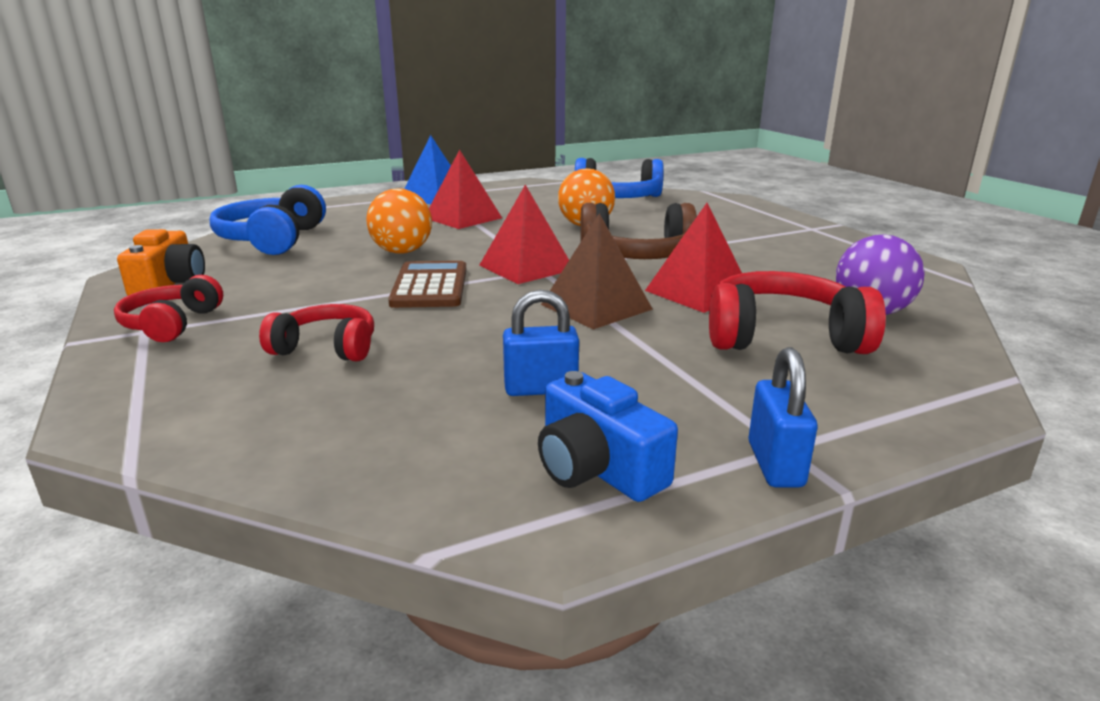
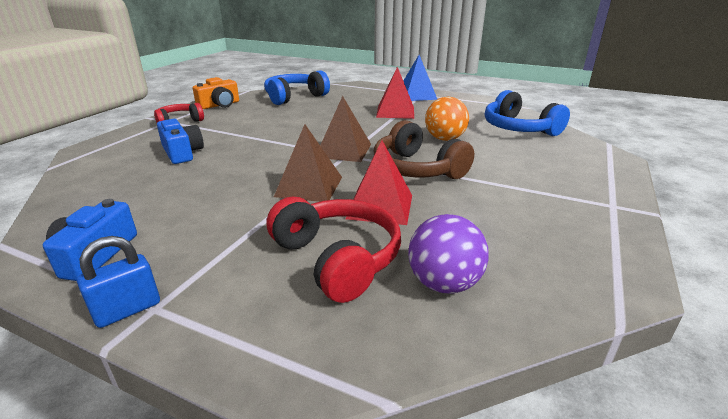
camera: 50 degrees right, 5 degrees up
red headphones [259,304,374,361] -> blue camera [157,119,204,164]
orange ball [366,188,432,254] -> none
brown calculator [388,261,466,308] -> none
red pyramid [479,185,569,284] -> brown pyramid [320,96,371,162]
blue padlock [503,290,579,396] -> none

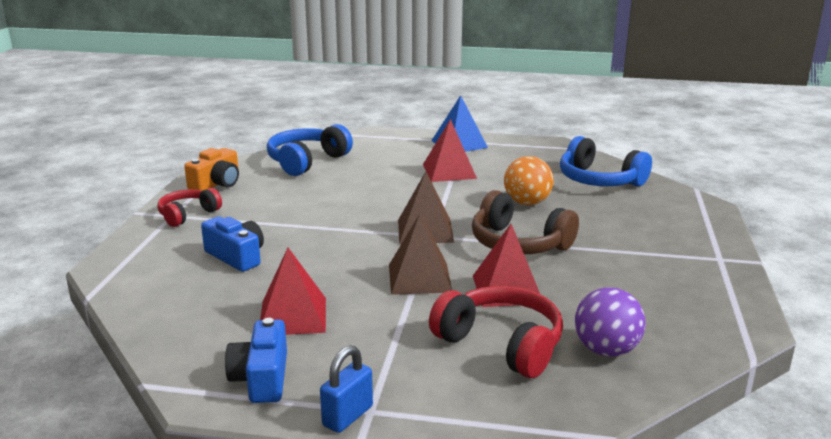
camera: 15 degrees left, 5 degrees down
none -> red pyramid [260,248,326,335]

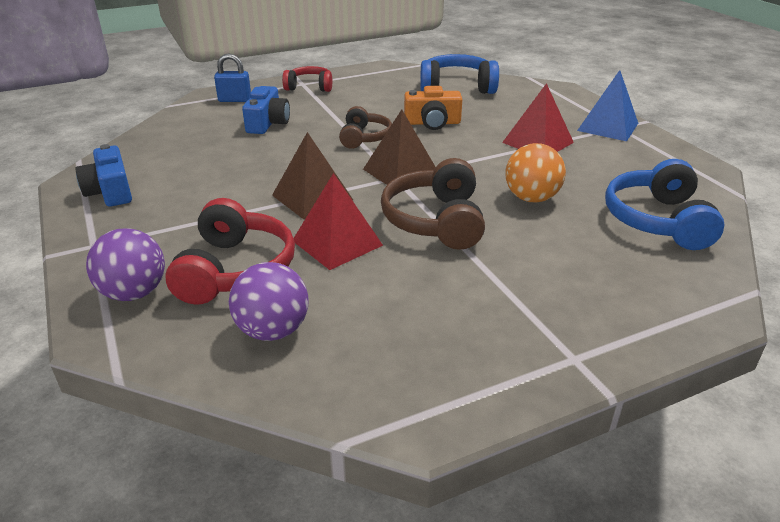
camera: 55 degrees right, 10 degrees up
orange camera [184,148,239,191] -> orange camera moved to [404,86,462,130]
blue camera [225,318,287,403] -> blue camera turned 75 degrees counterclockwise [75,144,132,207]
red pyramid [260,248,326,335] -> none
blue padlock [320,345,373,433] -> blue padlock moved to [214,53,251,102]
none -> purple ball [86,228,165,301]
none -> brown headphones [339,106,392,149]

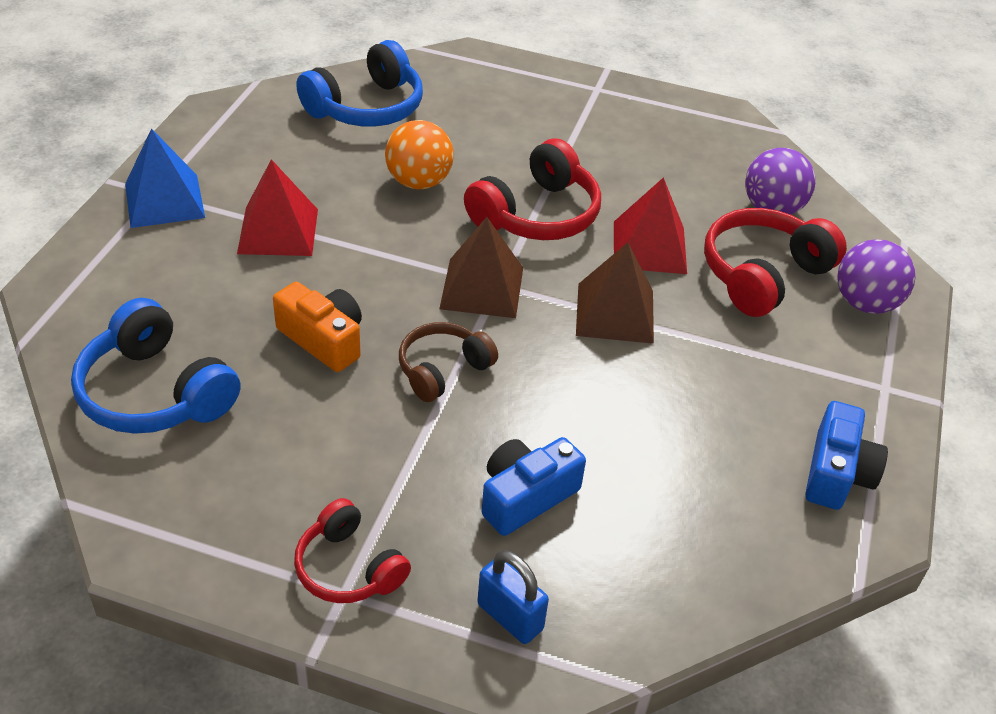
camera: 140 degrees left, 10 degrees up
brown headphones [381,158,485,250] -> red headphones [464,138,601,240]

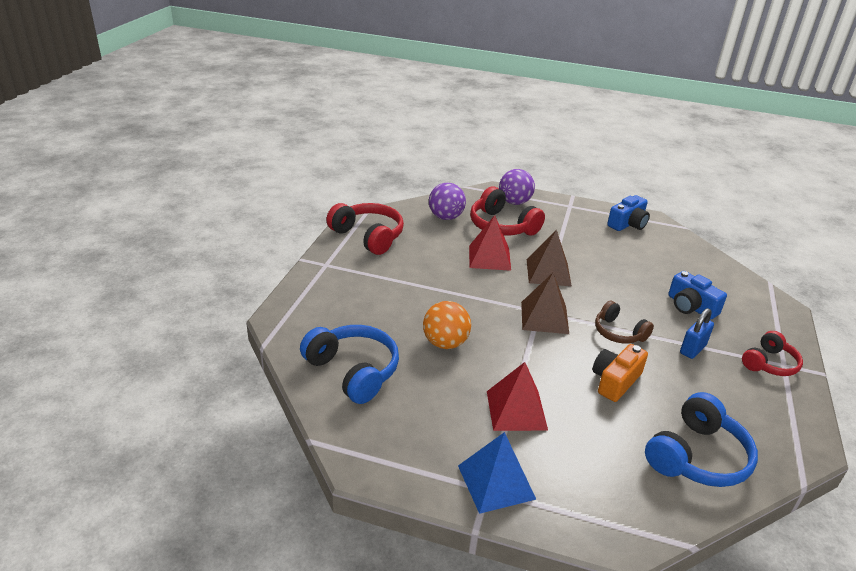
camera: 90 degrees left, 10 degrees down
red headphones [464,138,601,240] -> red headphones moved to [326,203,404,255]
blue padlock [477,550,549,644] -> blue padlock moved to [680,308,714,359]
blue camera [805,401,888,510] -> blue camera turned 120 degrees clockwise [607,195,650,231]

